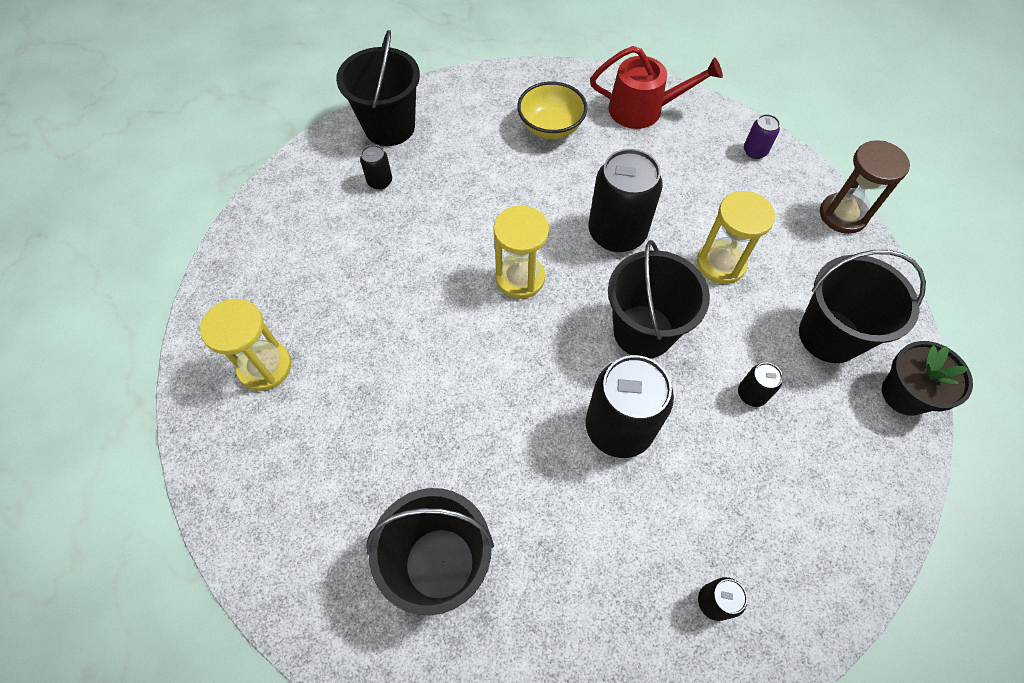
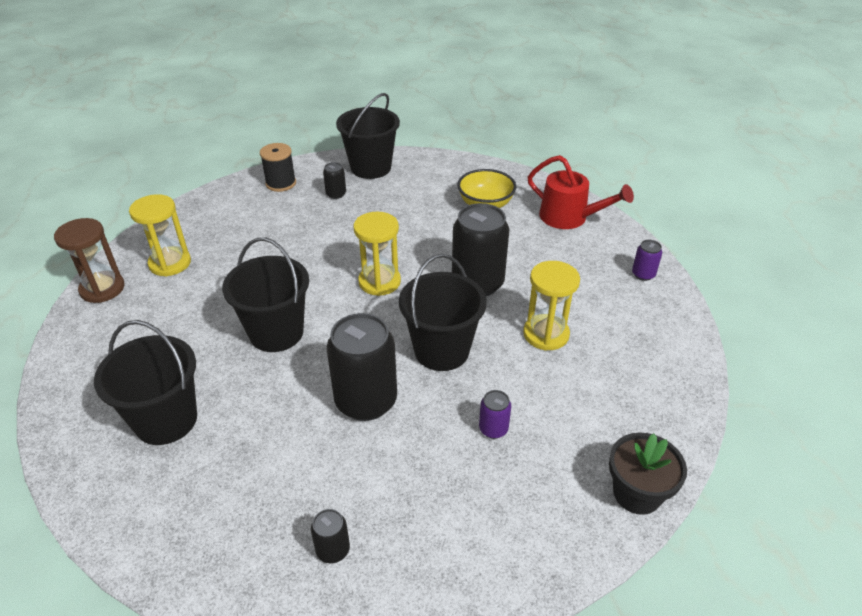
camera: 30 degrees right, 20 degrees down
black can [738,363,783,407] -> purple can [479,390,511,439]
black bucket [799,250,926,363] -> black bucket moved to [222,237,309,352]
brown hourglass [820,140,910,234] -> brown hourglass moved to [54,218,125,303]
none -> black spool [260,143,296,192]

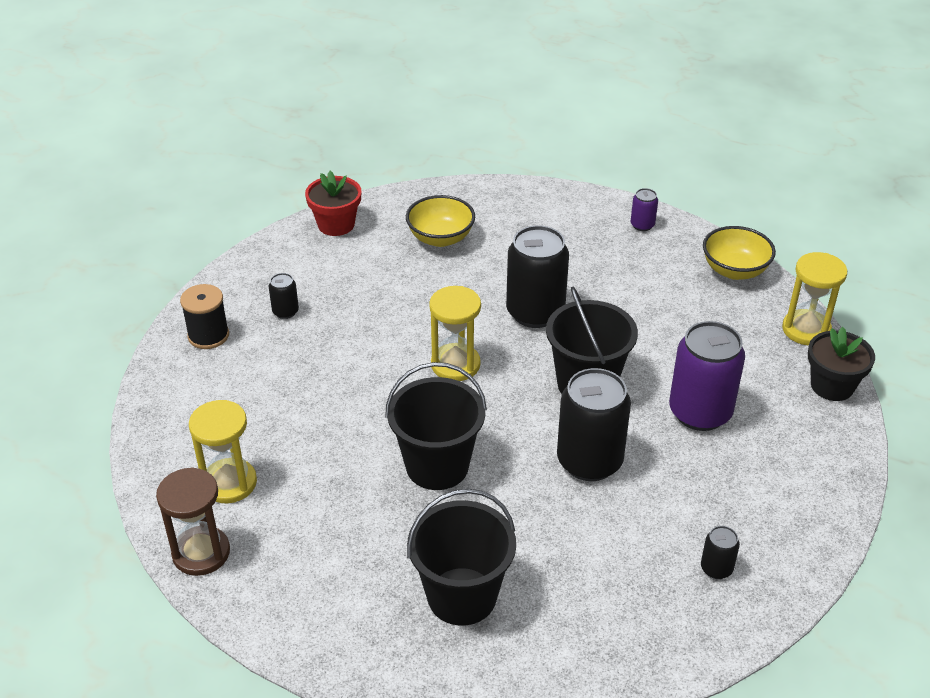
camera: 45 degrees left, 0 degrees up
black bucket [336,93,400,179] -> none
purple can [479,390,511,439] -> purple can [669,321,745,431], size x2.19
yellow hourglass [523,261,580,351] -> yellow hourglass moved to [782,252,847,346]
red watering can [528,155,634,229] -> none
none -> red flower pot [305,171,361,236]
none -> yellow bowl [703,226,776,280]

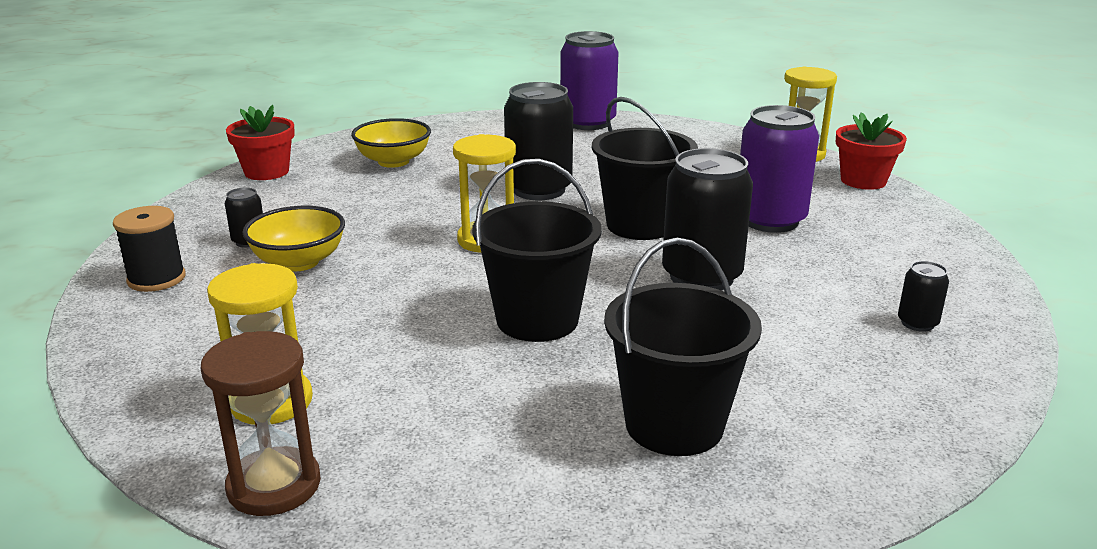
camera: 25 degrees left, 15 degrees down
purple can [631,188,658,231] -> purple can [560,31,619,130], size x2.19
yellow bowl [703,226,776,280] -> yellow bowl moved to [243,206,345,271]
black flower pot [808,327,875,401] -> red flower pot [836,112,907,190]

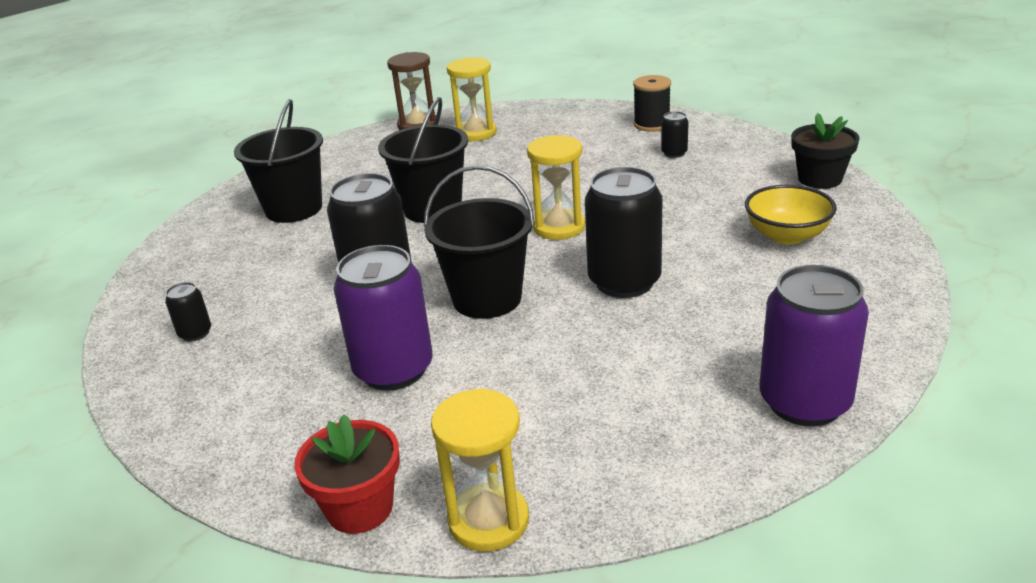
camera: 135 degrees right, 5 degrees up
red flower pot [226,105,295,180] -> black flower pot [791,113,860,189]
yellow bowl [243,206,345,271] -> none

